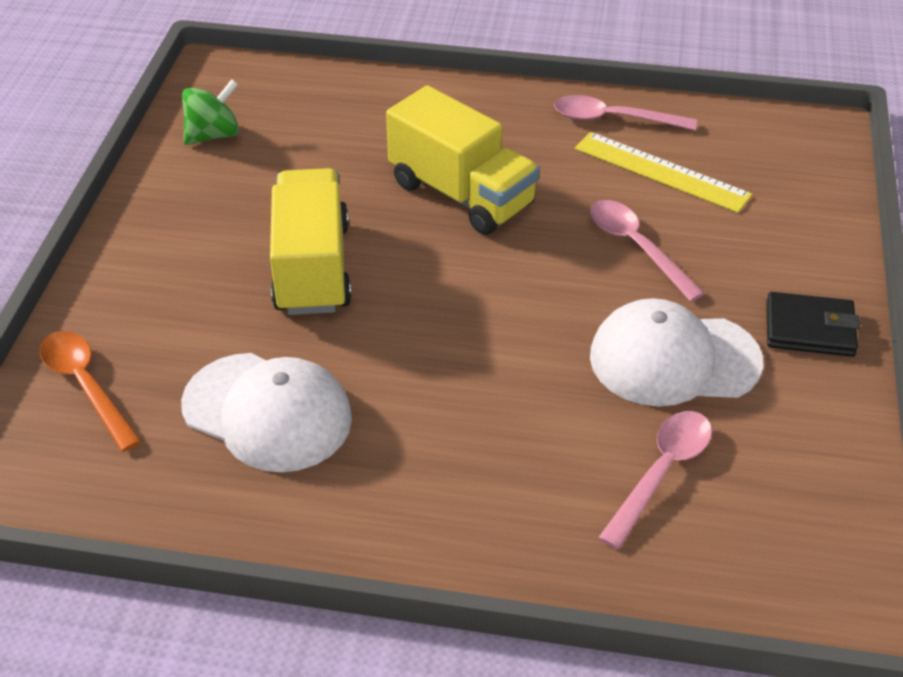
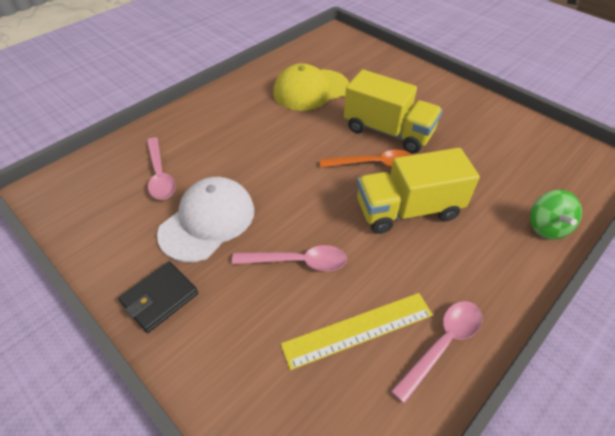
camera: 125 degrees right, 5 degrees up
orange spoon [40,331,142,452] -> orange spoon moved to [320,150,413,167]
white cap [181,353,352,472] -> yellow cap [273,63,349,111]
green spinning top [182,79,239,145] -> green spinning top moved to [530,190,582,240]

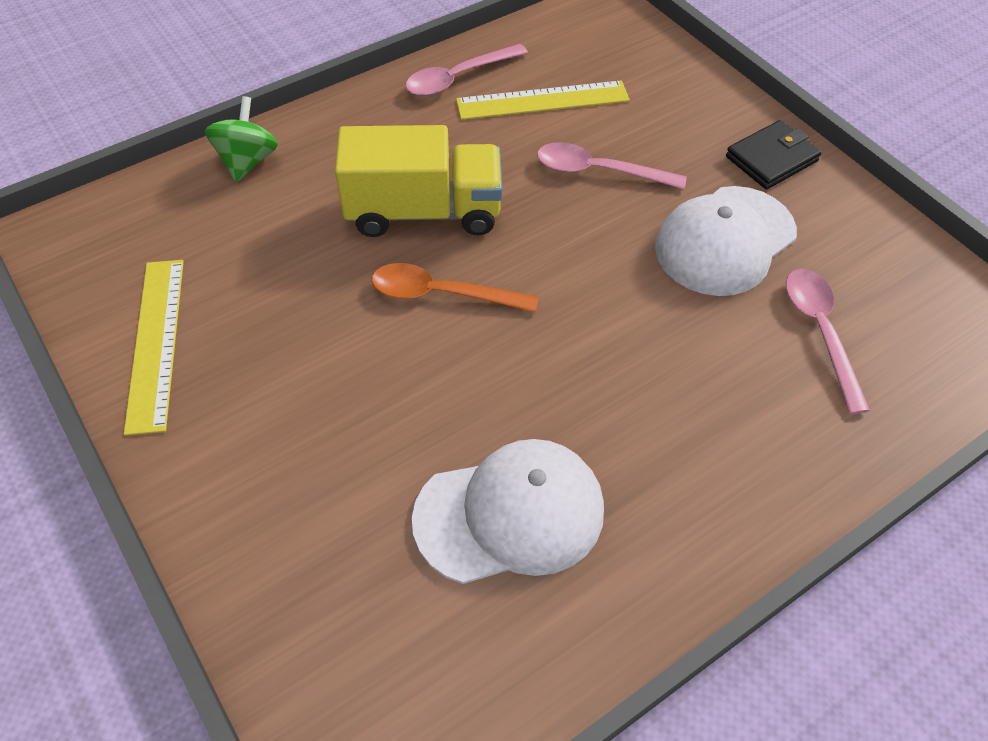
camera: 170 degrees left, 5 degrees up
yellow cap [273,63,349,111] -> white cap [412,439,604,584]
yellow truck [344,69,442,154] -> none
none -> yellow ruler [124,260,184,436]

